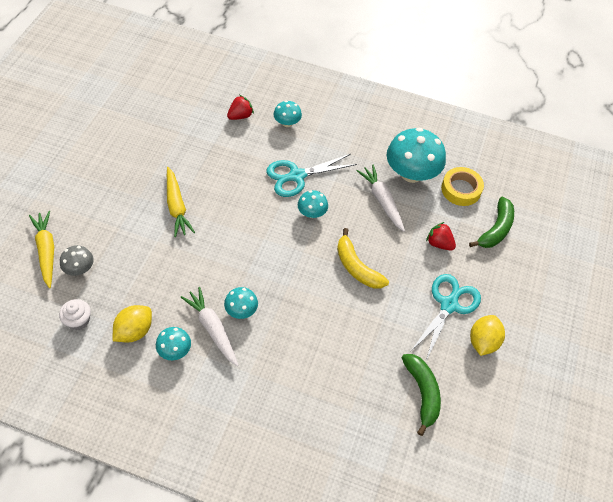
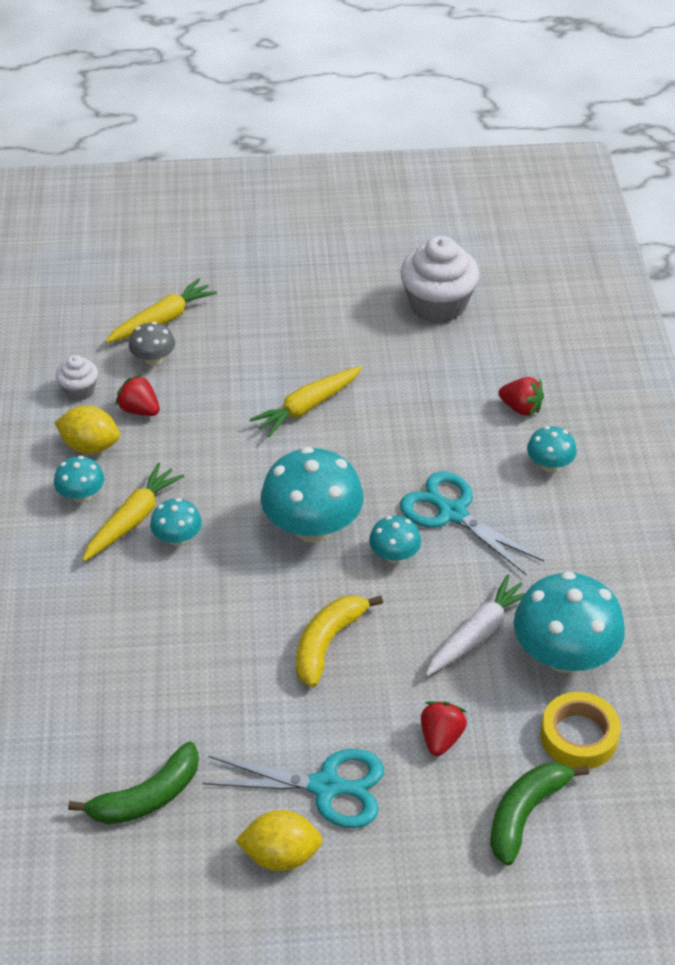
camera: 70 degrees right, 10 degrees down
white carrot [181,287,239,367] -> yellow carrot [82,463,184,561]
green banana [469,197,514,248] -> green banana turned 120 degrees clockwise [490,762,589,865]
none -> red strawberry [116,374,160,416]
none -> turquoise mushroom [261,447,364,543]
none -> white cupcake [400,236,480,323]

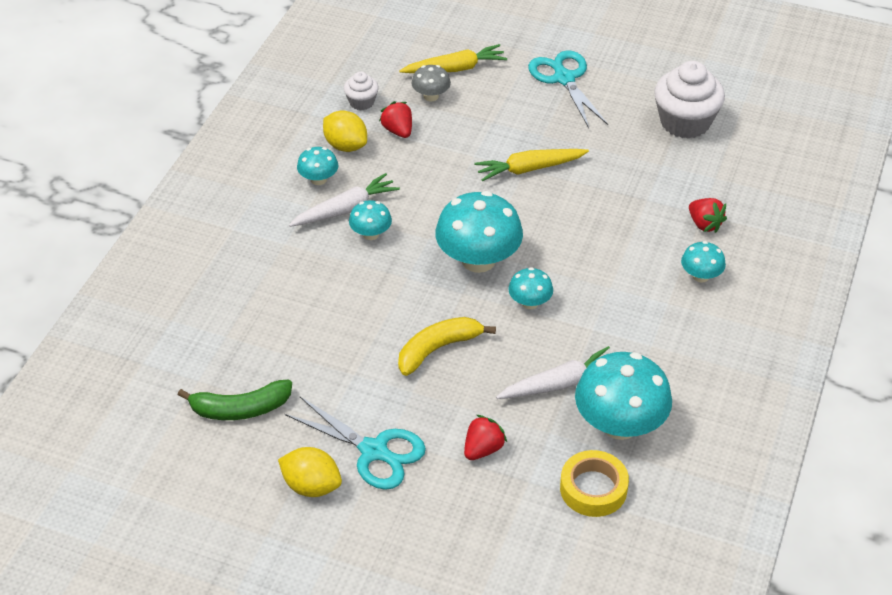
camera: 25 degrees right, 0 degrees up
yellow carrot [82,463,184,561] -> white carrot [289,173,400,227]
turquoise scissors [400,471,544,576] -> turquoise scissors moved to [528,50,608,128]
green banana [490,762,589,865] -> none

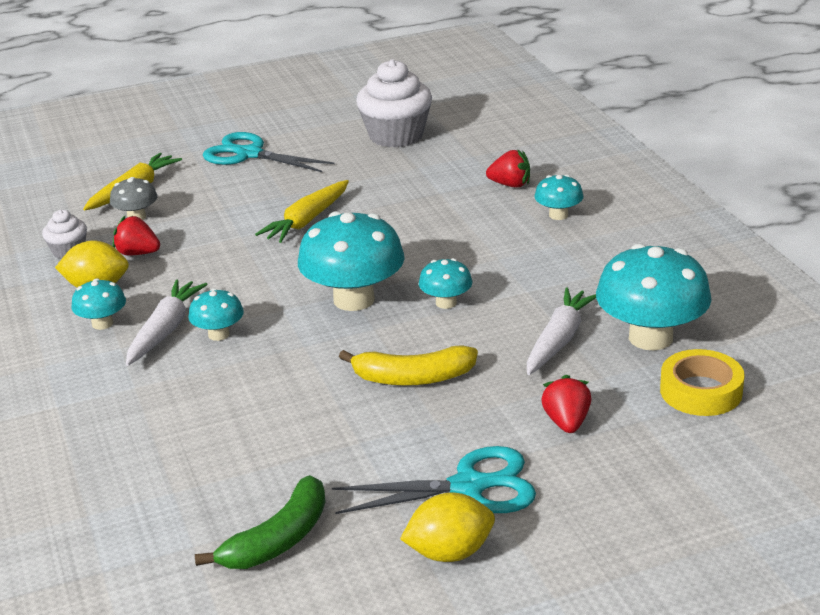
camera: 40 degrees left, 15 degrees down
yellow banana [398,317,496,376] -> yellow banana turned 105 degrees counterclockwise [339,345,478,386]

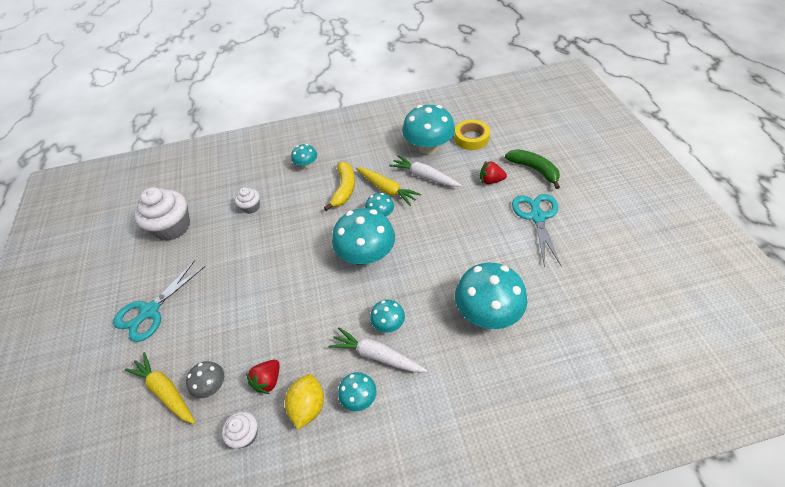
camera: 80 degrees left, 20 degrees up
green banana [195,475,326,569] -> green banana moved to [505,149,560,189]
yellow carrot [255,180,349,243] -> yellow carrot moved to [356,167,421,206]
yellow banana [339,345,478,386] -> yellow banana moved to [324,162,355,211]
yellow lemon [400,493,495,562] -> none
red strawberry [486,149,530,188] -> none
none -> white cupcake [235,187,260,214]
none -> turquoise mushroom [455,263,527,329]

